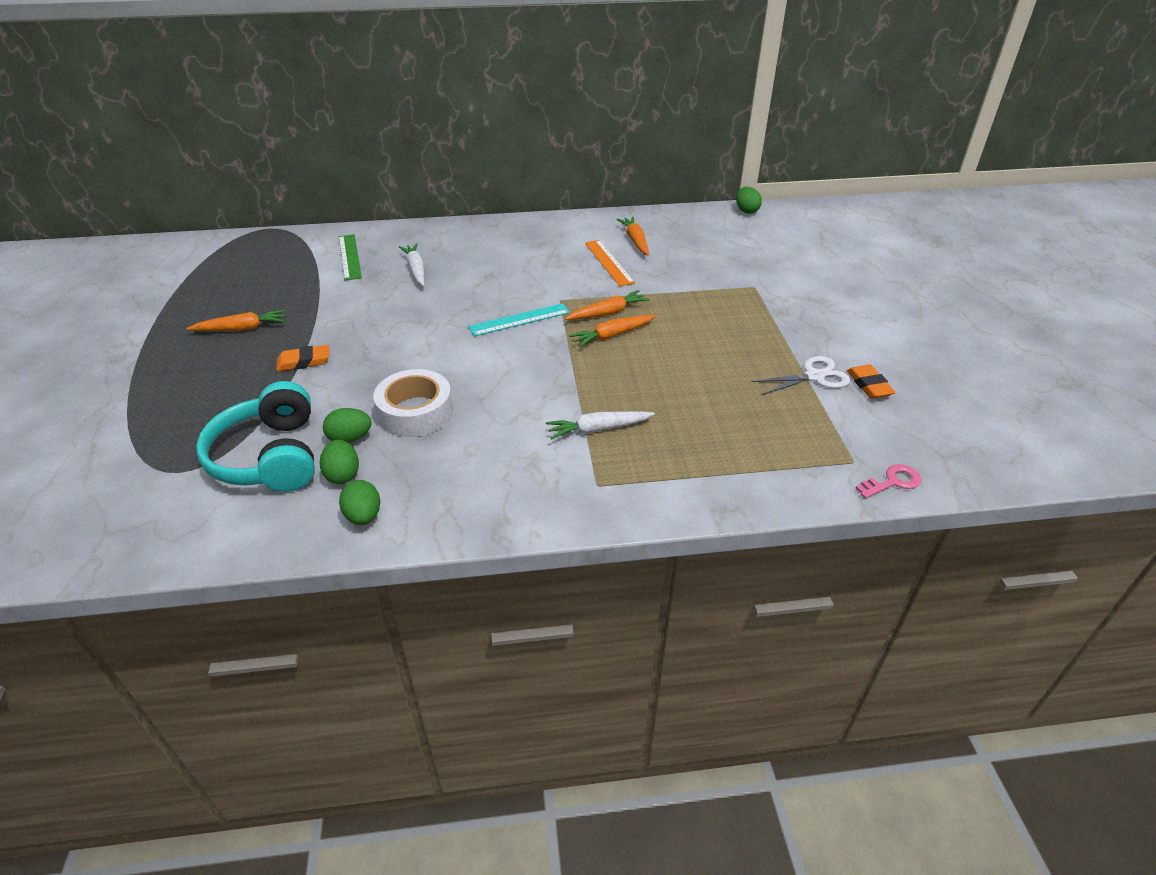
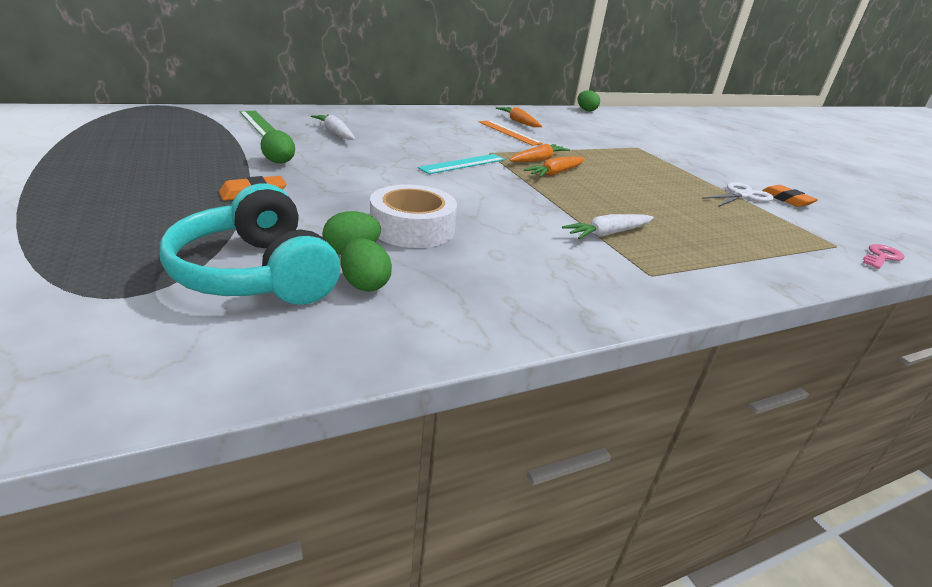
camera: 20 degrees left, 10 degrees down
orange carrot [186,310,285,331] -> none
green egg [339,480,380,525] -> green egg moved to [260,130,295,163]

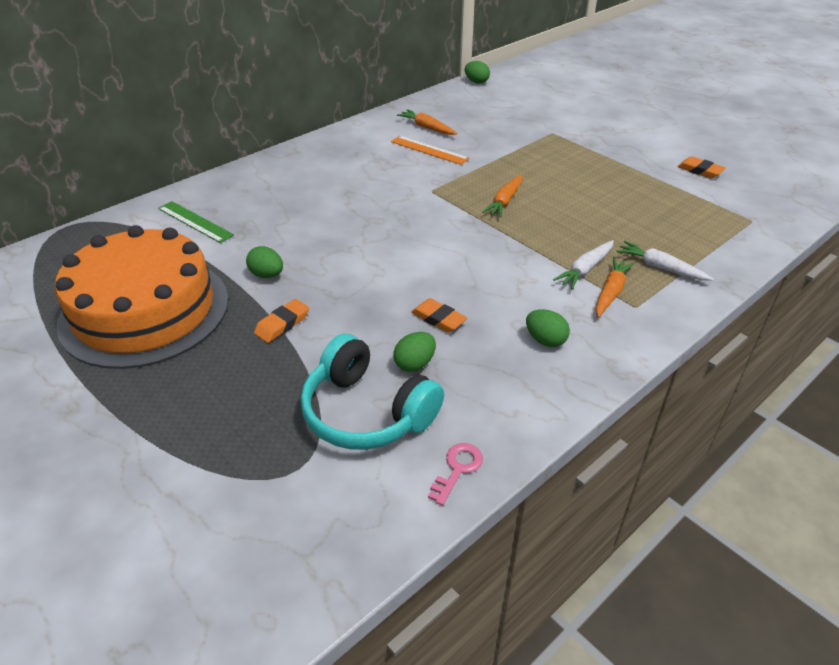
camera: 15 degrees left, 10 degrees up
white carrot [311,114,355,140] -> white carrot moved to [616,241,714,281]
green egg [341,238,392,292] -> green egg moved to [526,309,570,347]
white tape [370,184,457,248] -> orange eraser [411,298,467,333]
turquoise ruler [418,154,505,174] -> none
orange carrot [509,144,570,162] -> orange carrot moved to [596,257,635,317]
white scissors [702,182,774,207] -> none
pink key [863,244,905,269] -> pink key moved to [428,443,483,506]
none -> orange cake [55,225,229,369]

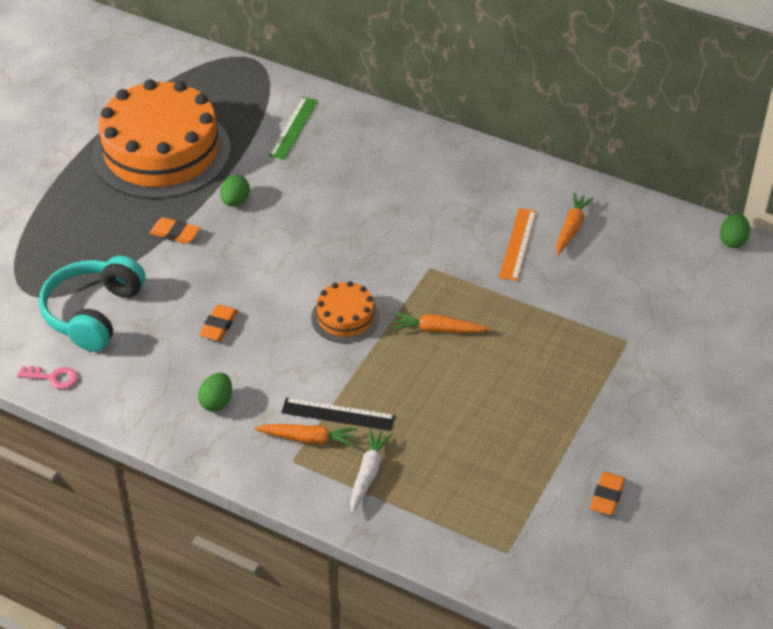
camera: 70 degrees right, 5 degrees up
green egg [393,332,436,372] -> none
white carrot [553,240,614,289] -> black ruler [281,397,396,431]
none -> orange cake [311,281,380,343]

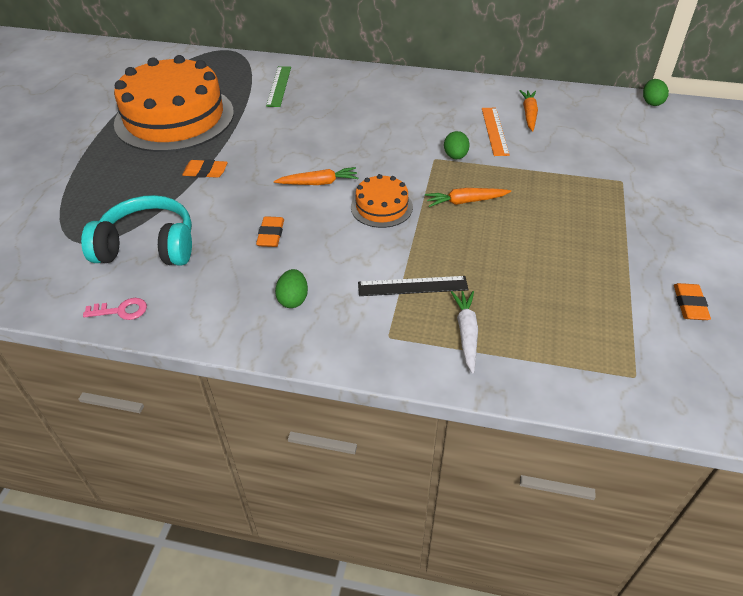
camera: 15 degrees left, 0 degrees up
turquoise headphones [39,256,145,352] -> turquoise headphones turned 90 degrees clockwise [81,195,192,266]
green egg [220,175,250,207] -> green egg moved to [444,131,470,159]
orange carrot [254,424,358,447] -> orange carrot moved to [274,167,358,185]

